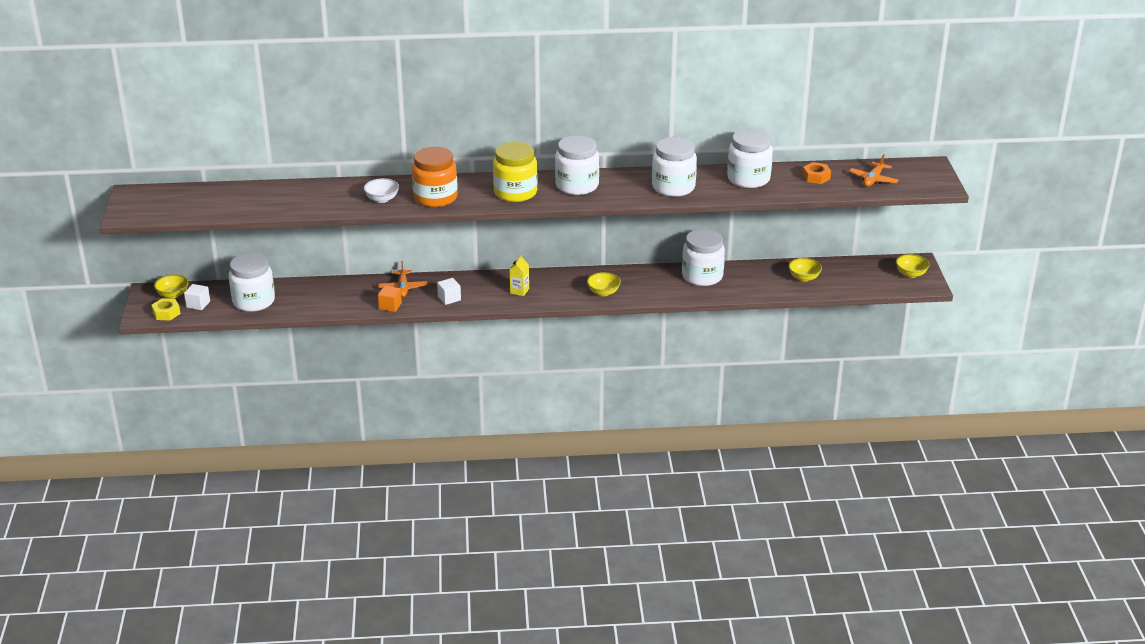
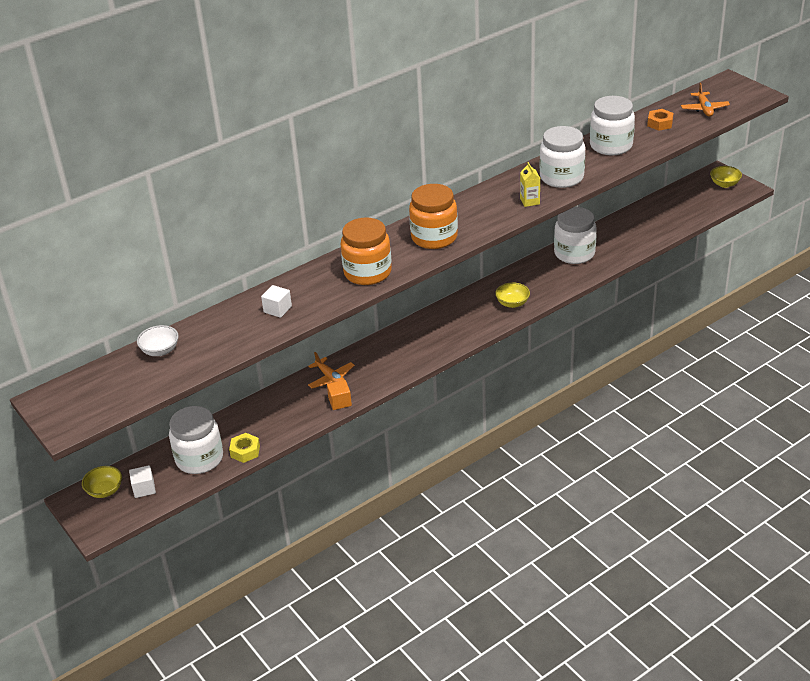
camera: 30 degrees left, 5 degrees up
yellow nut [152,298,180,321] -> yellow nut moved to [229,433,260,463]
white bowl [364,178,399,203] -> white bowl moved to [137,325,179,356]
white cube [437,278,461,305] -> white cube moved to [261,285,292,318]
yellow jar [493,142,538,202] -> orange jar [409,184,458,249]
yellow carton [509,255,529,296] -> yellow carton moved to [520,162,540,207]
white jar [555,135,599,195] -> none
yellow bowl [789,258,822,281] -> none

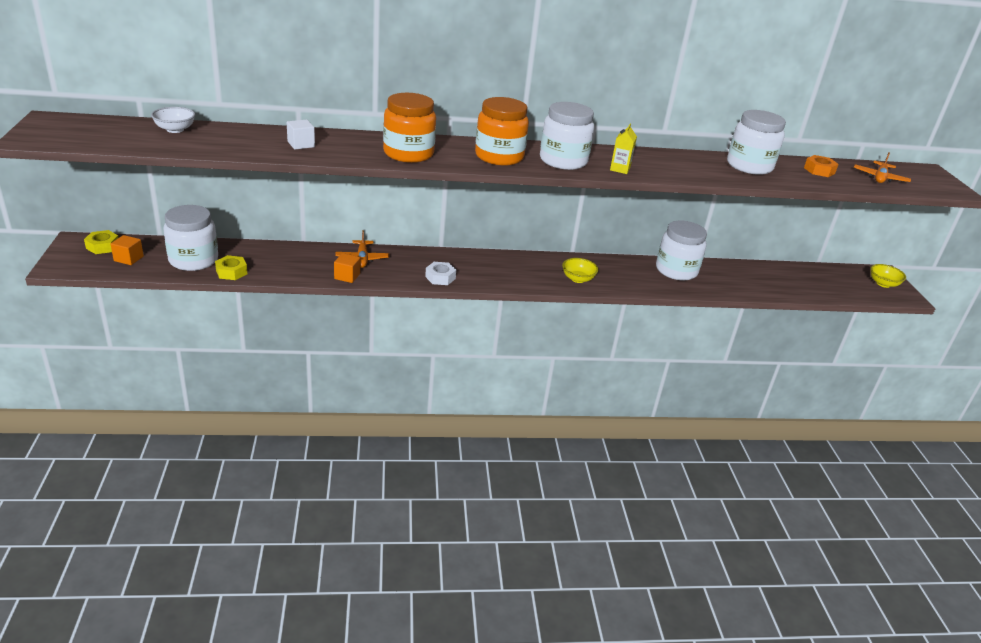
camera: 25 degrees right, 5 degrees down
yellow bowl [82,466,122,498] -> yellow nut [84,230,118,254]
white cube [129,465,156,498] -> orange cube [111,235,144,265]
white jar [540,126,585,188] -> white jar moved to [540,102,594,170]
none -> white nut [425,262,456,285]

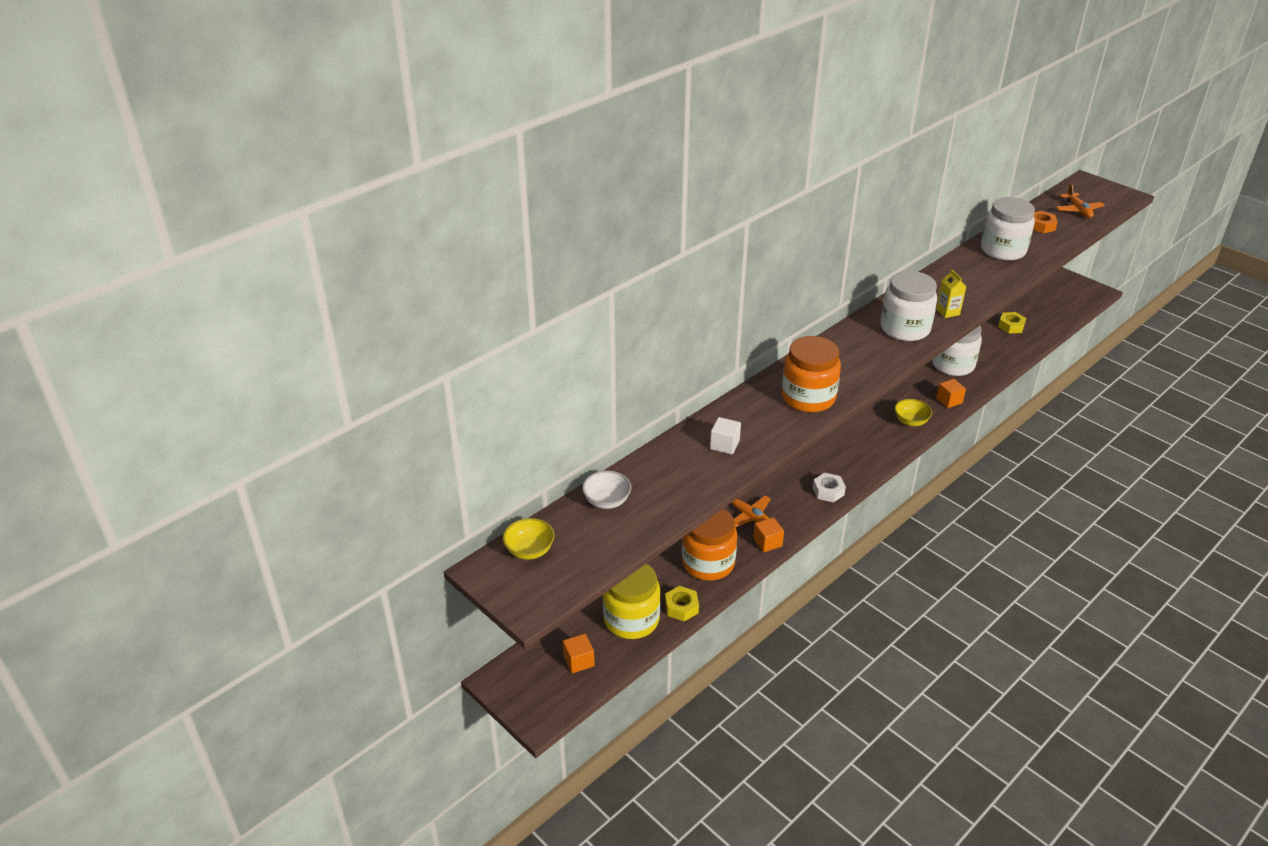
camera: 35 degrees left, 5 degrees up
yellow nut [84,230,118,254] -> yellow nut moved to [998,312,1026,333]
white jar [163,205,218,271] -> yellow jar [603,564,661,639]
orange jar [475,97,529,166] -> orange jar moved to [682,509,737,581]
yellow bowl [870,264,906,288] -> yellow bowl moved to [503,518,555,559]
none -> orange cube [936,379,966,408]

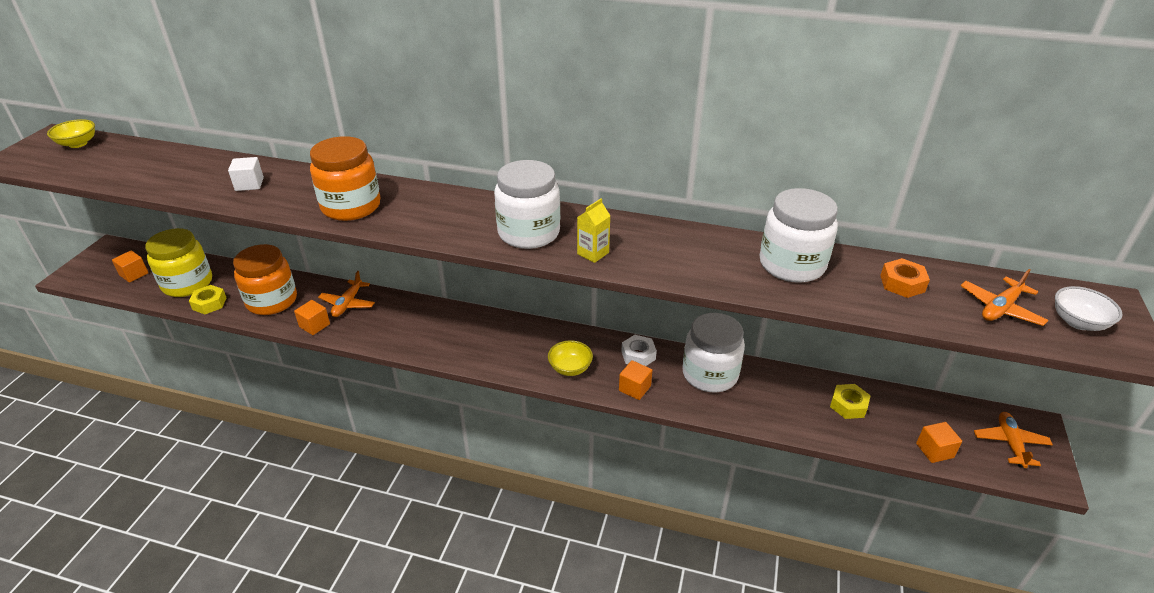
camera: 60 degrees right, 0 degrees up
white bowl [582,471,631,509] -> white bowl moved to [1055,286,1122,331]
white nut [813,473,846,503] -> white nut moved to [621,335,657,366]
none -> orange cube [916,422,962,463]
none -> orange plane [974,412,1053,468]

